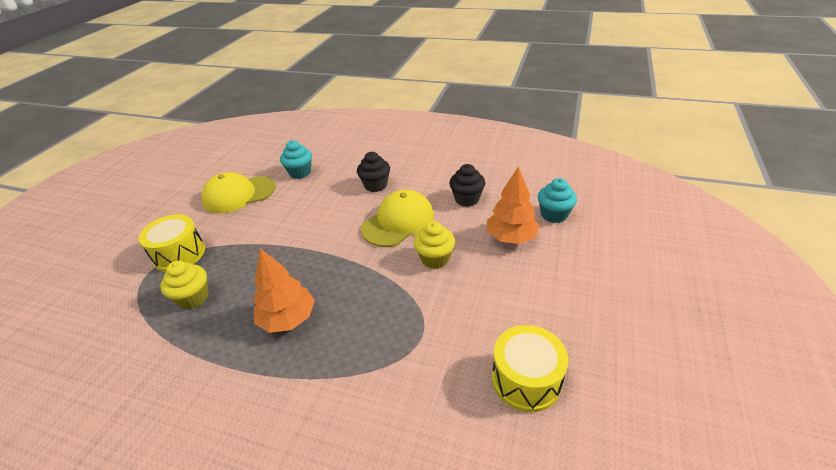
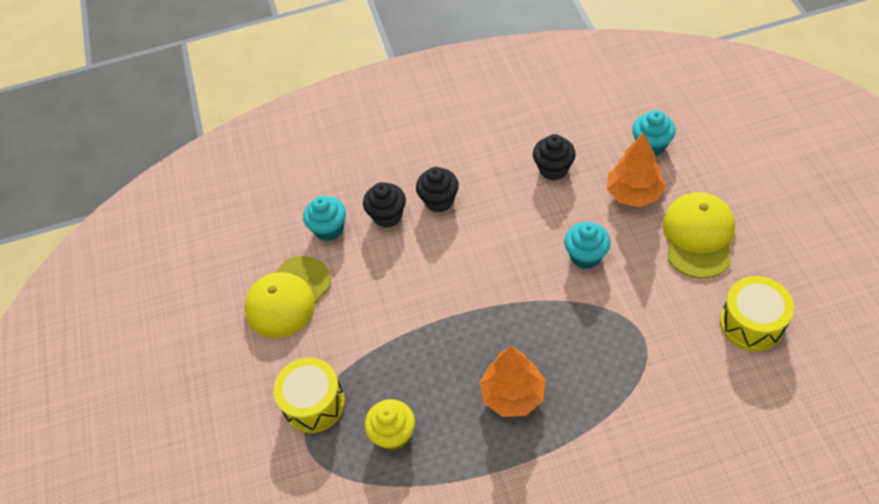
camera: 30 degrees left, 15 degrees up
yellow cap [361,190,434,247] -> yellow cap moved to [662,192,735,278]
yellow cupcake [414,221,455,269] -> turquoise cupcake [564,222,611,269]
none -> black cupcake [363,182,406,228]

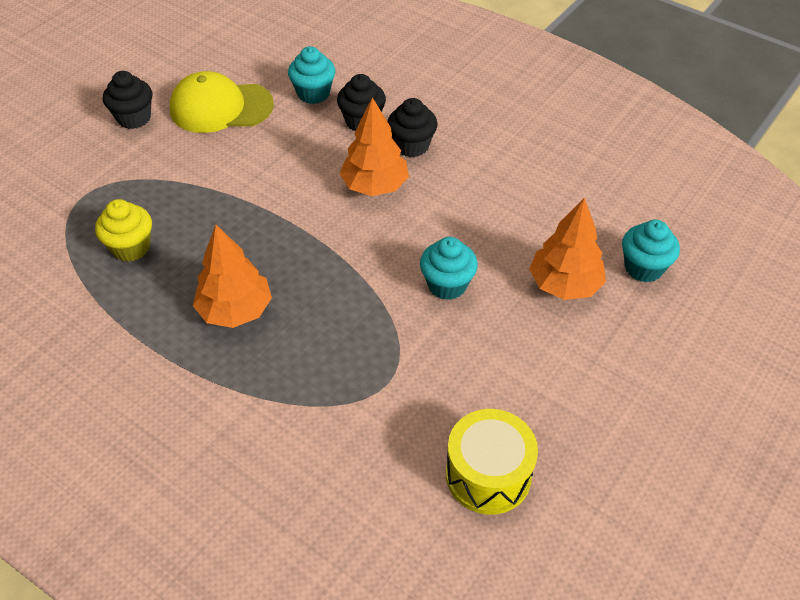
camera: 45 degrees right, 5 degrees down
yellow drum [273,357,345,433] -> none
black cupcake [533,134,576,181] -> black cupcake moved to [103,71,152,129]
yellow cap [662,192,735,278] -> none
none -> orange tree [340,97,409,196]

